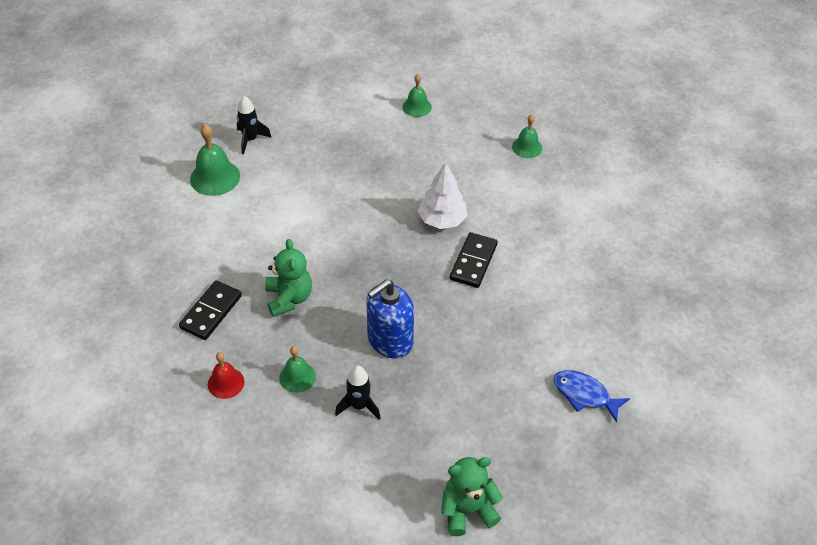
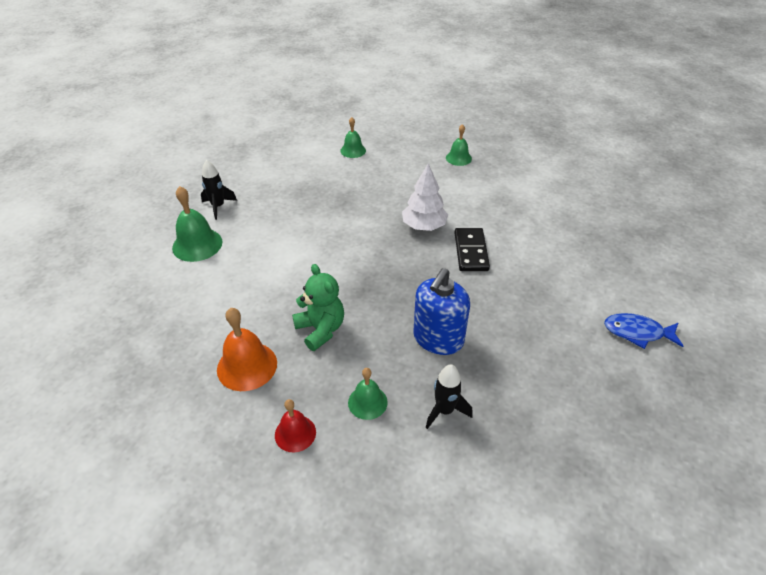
camera: 20 degrees left, 5 degrees down
black domino [179,280,242,340] -> orange bell [217,308,277,391]
green teddy bear [441,457,503,536] -> none

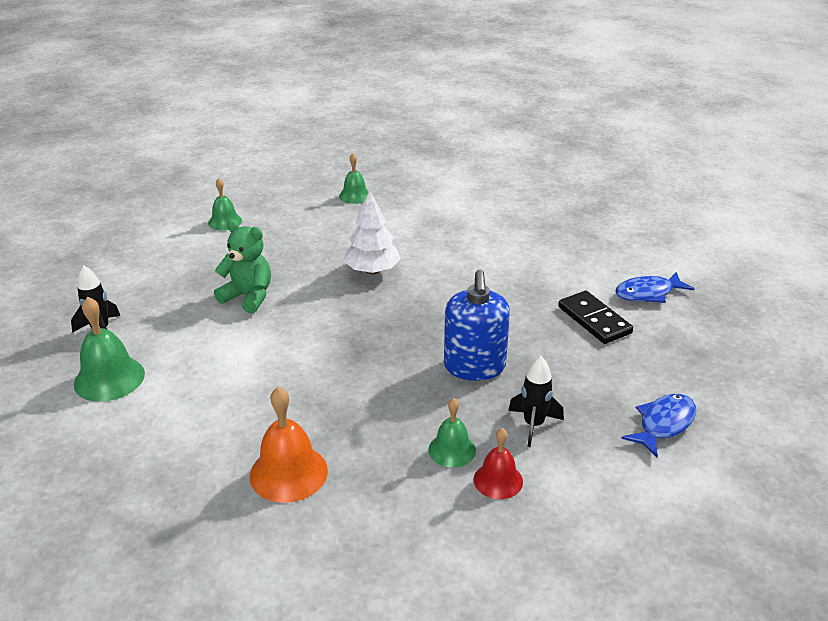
camera: 30 degrees left, 10 degrees down
red bell [275,399,316,452] -> red bell moved to [474,428,523,499]
green teddy bear [292,264,344,351] -> green teddy bear moved to [214,220,271,313]
black domino [454,228,490,271] -> black domino moved to [558,291,633,344]
none -> blue fish [621,394,696,457]

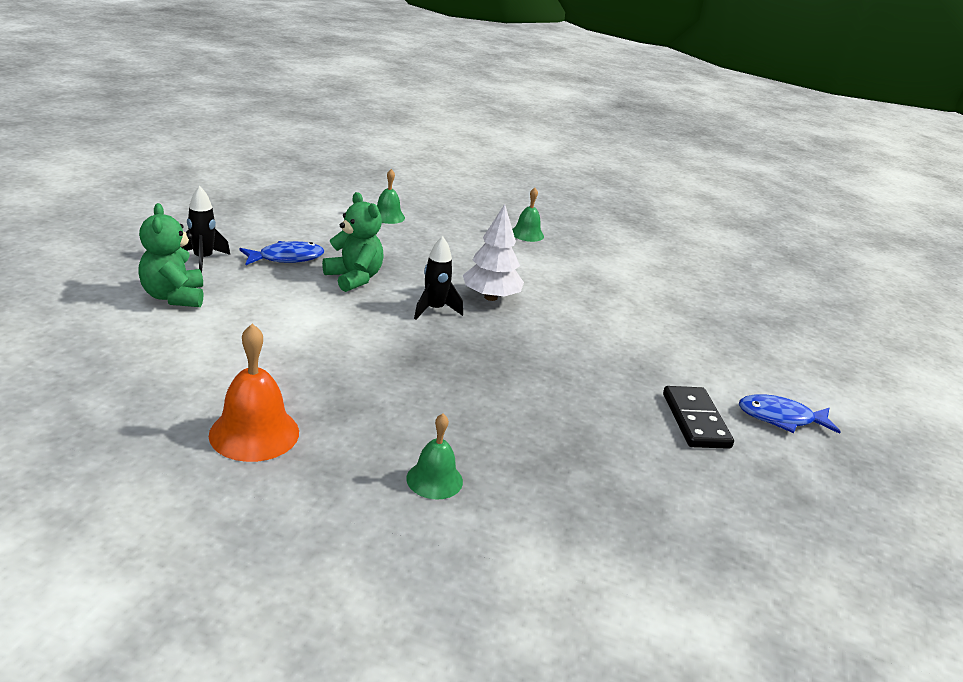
camera: 20 degrees right, 5 degrees down
green bell [74,297,145,402] -> green teddy bear [138,203,203,307]
blue soap dispenser [444,270,510,381] -> none
red bell [474,428,523,499] -> none
black rocket [508,356,564,447] -> black rocket moved to [414,236,463,320]
blue fish [621,394,696,457] -> blue fish moved to [239,241,324,266]

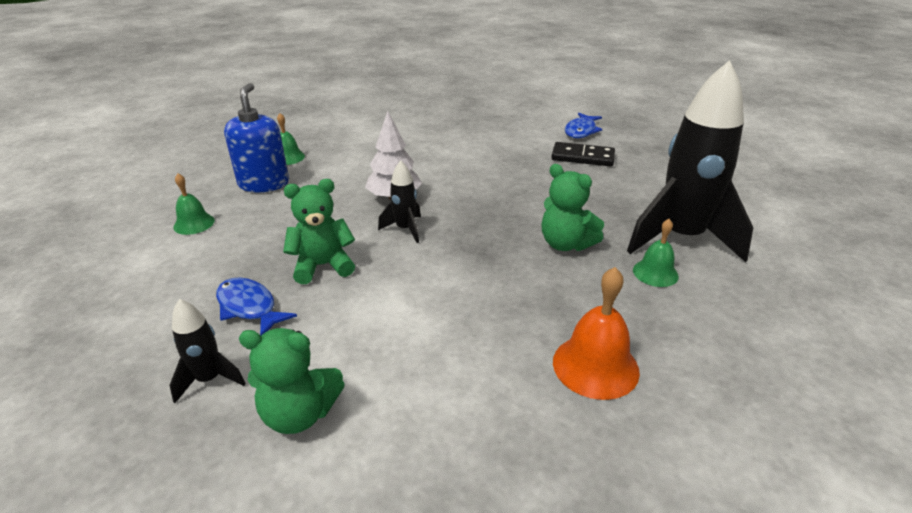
camera: 65 degrees left, 5 degrees up
blue fish [239,241,324,266] -> blue fish turned 45 degrees counterclockwise [216,277,297,335]
none -> blue soap dispenser [224,83,289,192]
none -> green teddy bear [541,164,604,251]
none -> black rocket [627,60,753,262]

